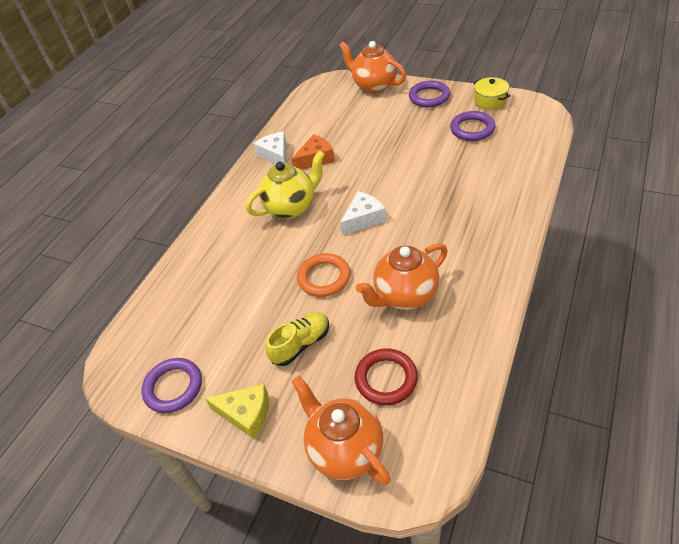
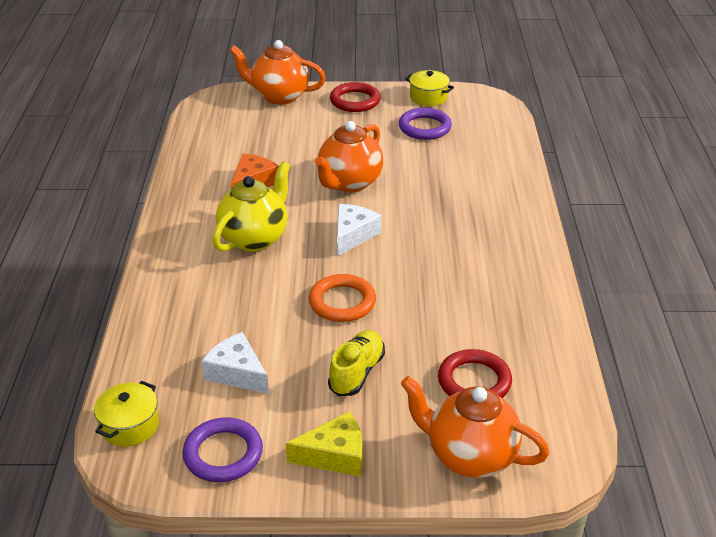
camera: 30 degrees left, 10 degrees down
white cheese [253,131,287,164] -> white cheese moved to [201,332,269,394]
orange teapot [356,243,448,310] -> orange teapot moved to [315,121,383,192]
purple ring [409,81,450,107] -> red ring [330,82,381,112]
none -> yellow pot [94,381,159,447]

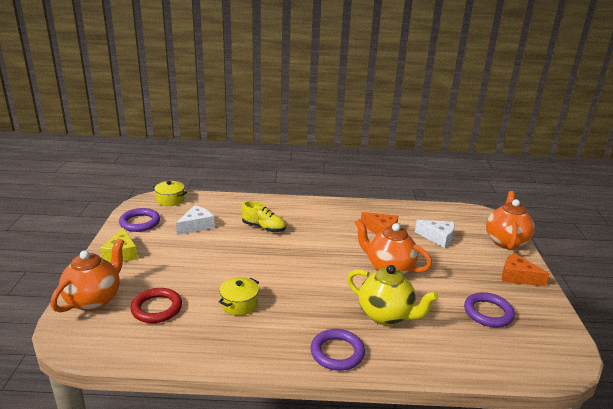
camera: 90 degrees right, 10 degrees down
yellow teapot [212,161,290,252] -> yellow teapot moved to [347,265,439,325]
orange ring [309,274,376,322] -> none
yellow shoe [328,330,385,396] -> yellow shoe moved to [241,201,286,232]
red ring [330,82,381,112] -> orange cheese [502,253,550,286]
white cheese [337,204,382,256] -> white cheese moved to [415,220,455,248]
yellow pot [405,70,454,106] -> yellow pot moved to [219,277,259,316]
none -> purple ring [310,329,365,371]

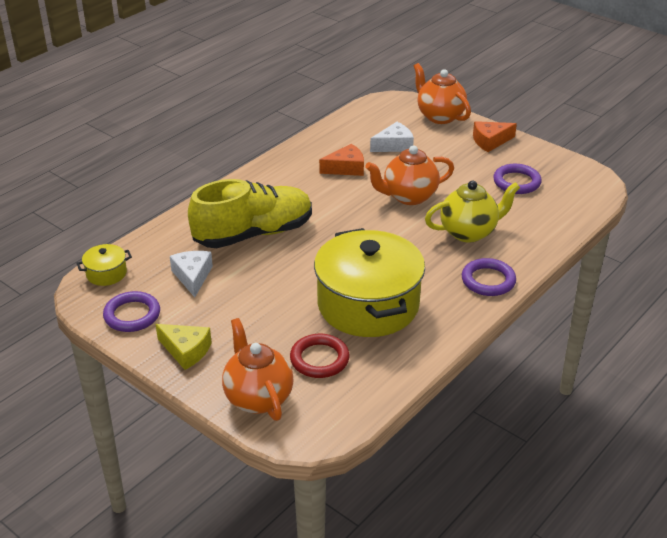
camera: 50 degrees left, 10 degrees up
yellow pot [219,277,259,316] -> yellow pot [314,228,425,337], size x2.43
yellow shoe [241,201,286,232] -> yellow shoe [188,179,312,248], size x2.01

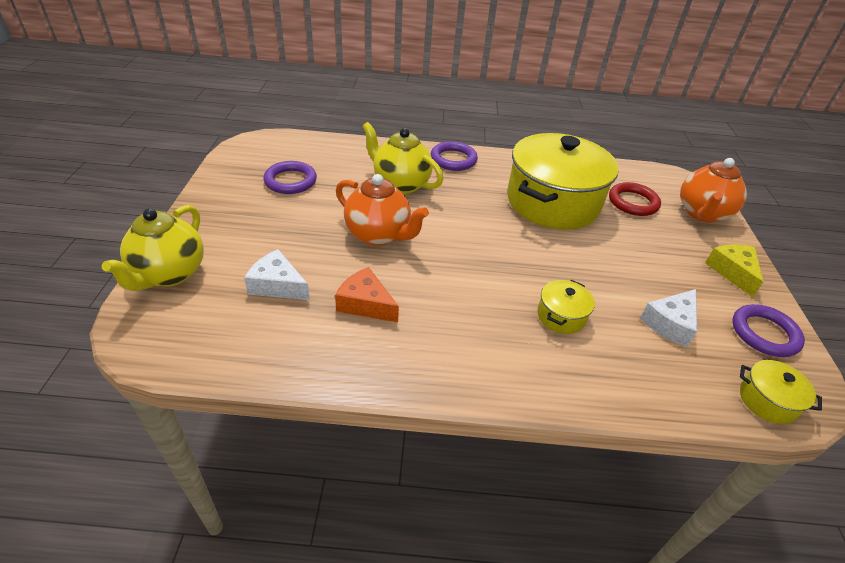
camera: 130 degrees left, 5 degrees up
yellow shoe [188,179,312,248] -> yellow pot [537,280,595,334]
orange teapot [414,63,471,124] -> yellow teapot [102,205,204,291]
orange cheese [473,121,517,152] -> none

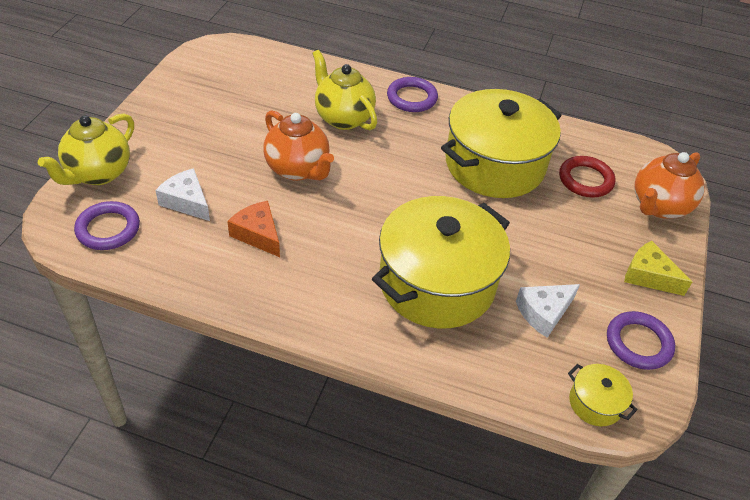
camera: 15 degrees right, 5 degrees up
purple ring [264,161,317,194] -> purple ring moved to [74,201,140,250]
yellow pot [537,280,595,334] -> yellow pot [372,196,510,328], size x2.43
yellow cheese [705,244,763,297] -> yellow cheese turned 60 degrees counterclockwise [624,241,692,296]

